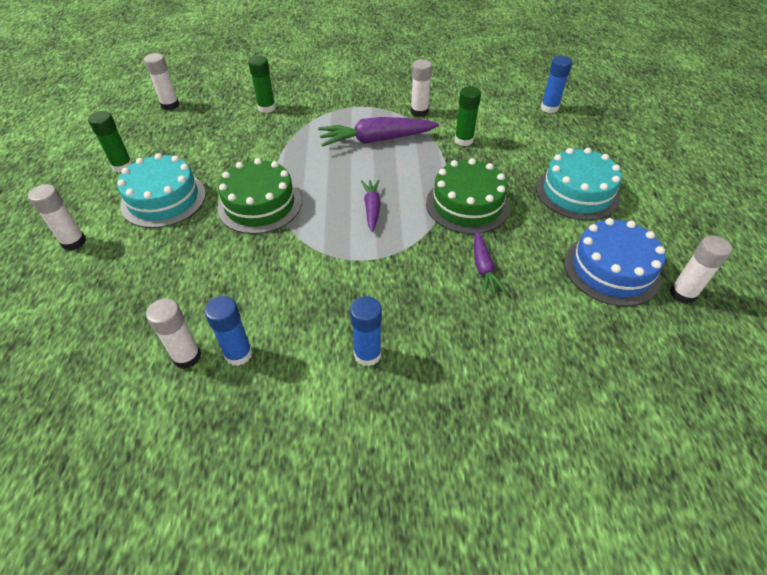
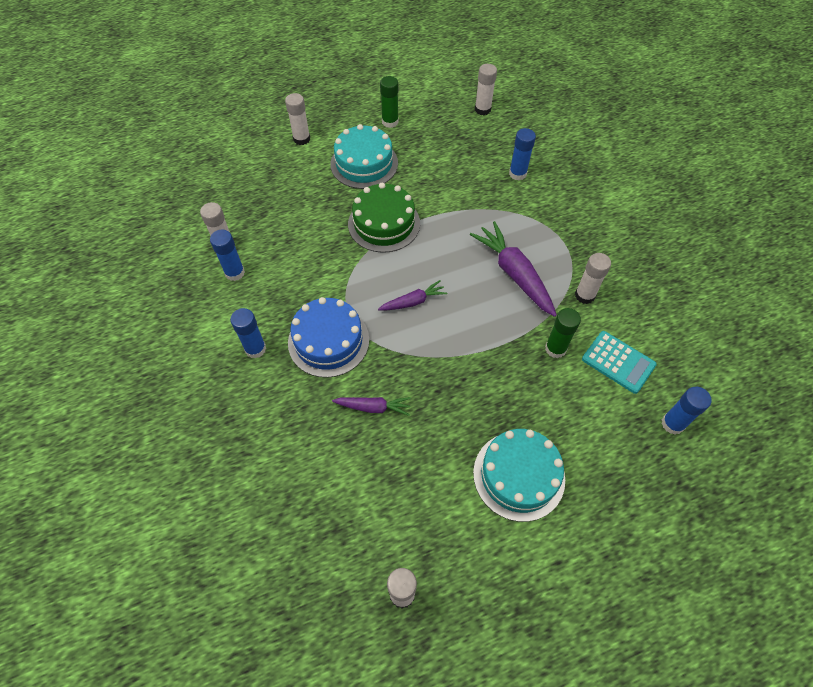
camera: 70 degrees right, 10 degrees up
green glue stick [248,56,276,113] -> blue glue stick [509,128,536,180]
green cake [426,158,510,234] -> none
purple carrot [474,231,506,294] -> purple carrot turned 150 degrees counterclockwise [332,397,411,416]
blue cake [564,218,665,306] -> blue cake moved to [288,297,369,378]
none -> turquoise calculator [582,331,657,394]

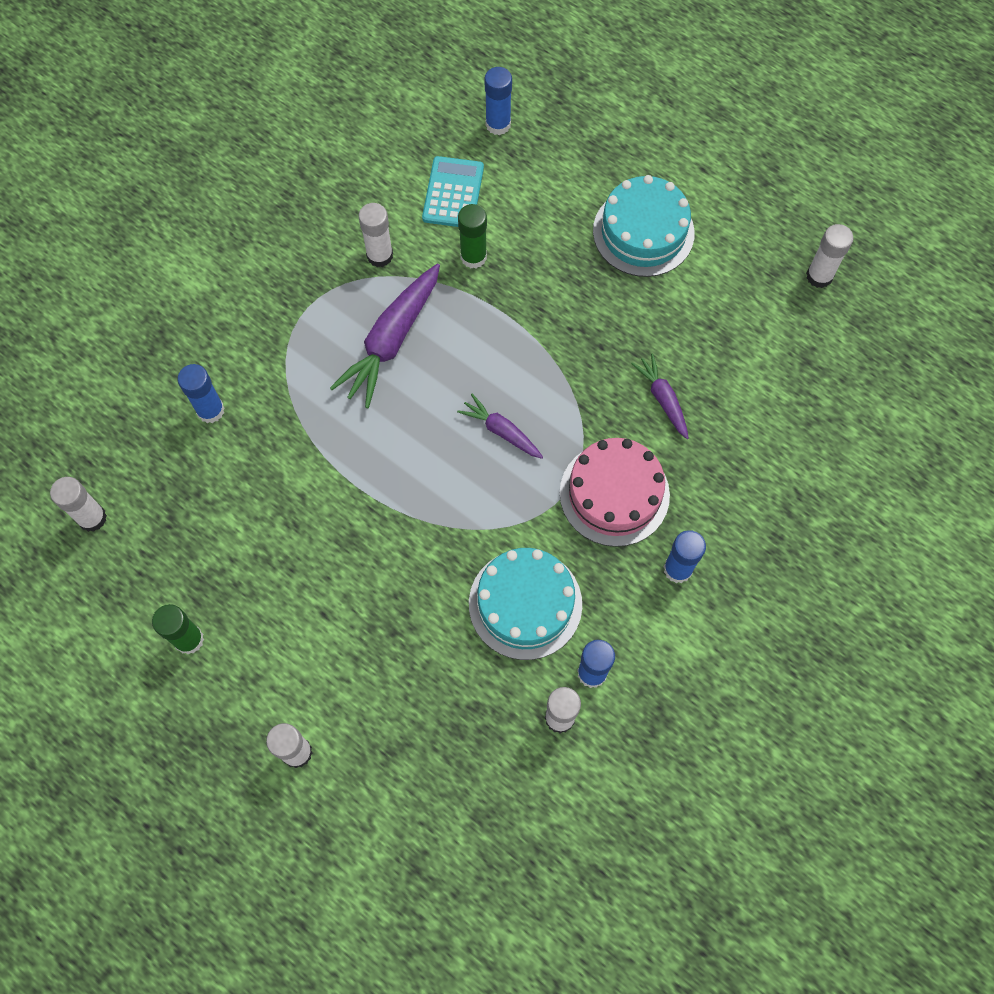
camera: 120 degrees left, 10 degrees up
blue cake [288,297,369,378] -> pink cake [560,438,670,547]
turquoise cake [330,124,398,189] -> turquoise cake moved to [469,548,582,660]
green cake [348,183,420,253] -> none

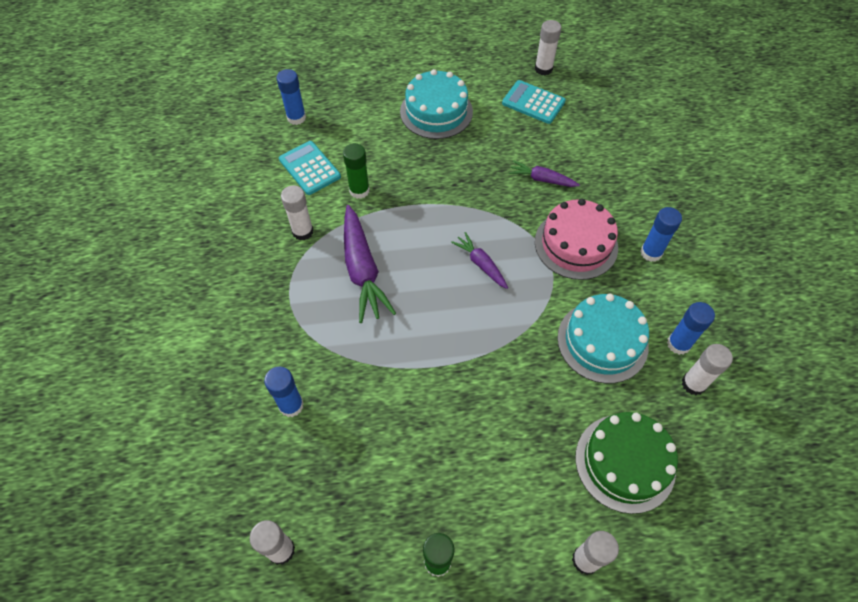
camera: 45 degrees left, 10 degrees down
purple carrot [457,394,543,459] -> purple carrot turned 60 degrees clockwise [451,232,508,289]
none -> turquoise calculator [502,80,566,124]
none -> green cake [575,412,678,514]

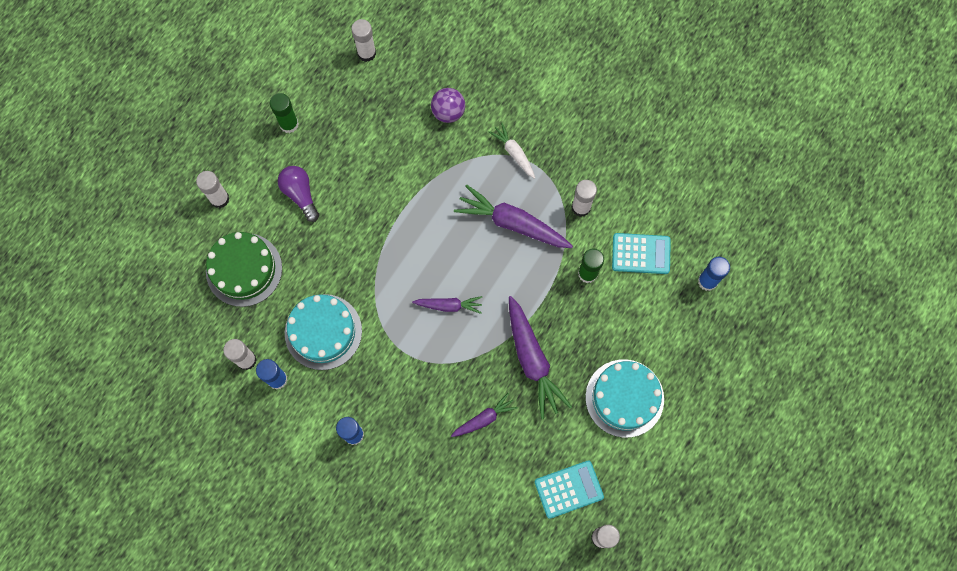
camera: 130 degrees right, 15 degrees up
blue glue stick [264,367,304,417] -> purple ball [431,88,465,123]
pink cake [535,199,618,280] -> none
none -> purple light bulb [278,166,319,222]
none -> white carrot [489,123,535,179]
none -> purple carrot [509,296,572,419]

